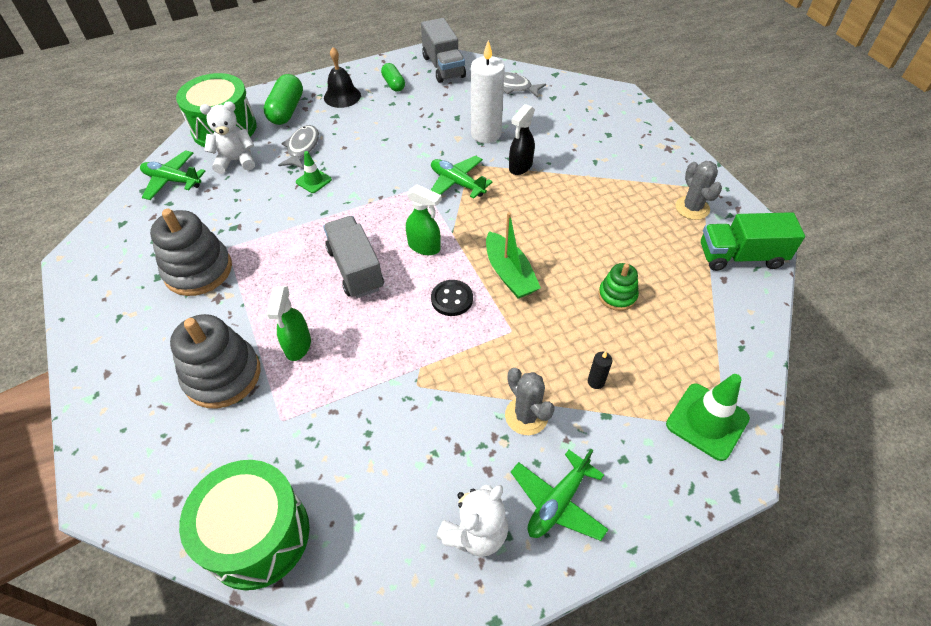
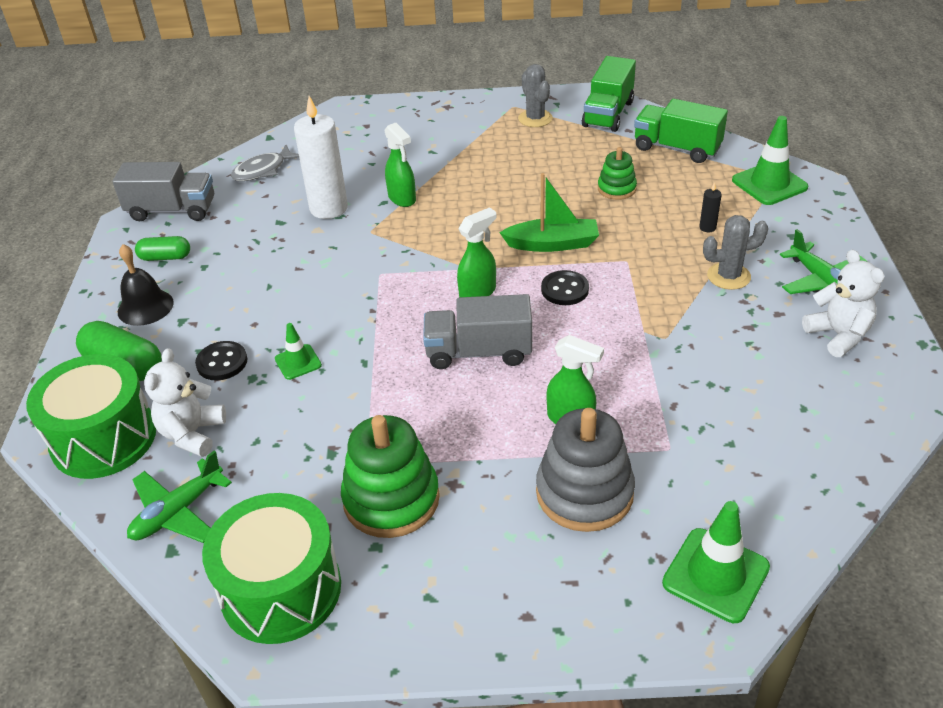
camera: 65 degrees left, 10 degrees down
grey stacking toy [150,209,232,296] -> green stacking toy [341,415,440,538]
green drum [179,460,309,590] -> green drum moved to [202,493,341,644]
grey fish [278,125,319,169] -> black button [195,341,247,381]
green plane [431,156,492,199] -> none
black spray bottle [509,104,535,175] -> green spray bottle [385,123,416,207]
grey cactus [675,161,722,220] -> grey cactus turned 60 degrees clockwise [518,64,553,127]
none -> green truck [634,99,728,163]
none -> green traffic cone [662,501,770,623]

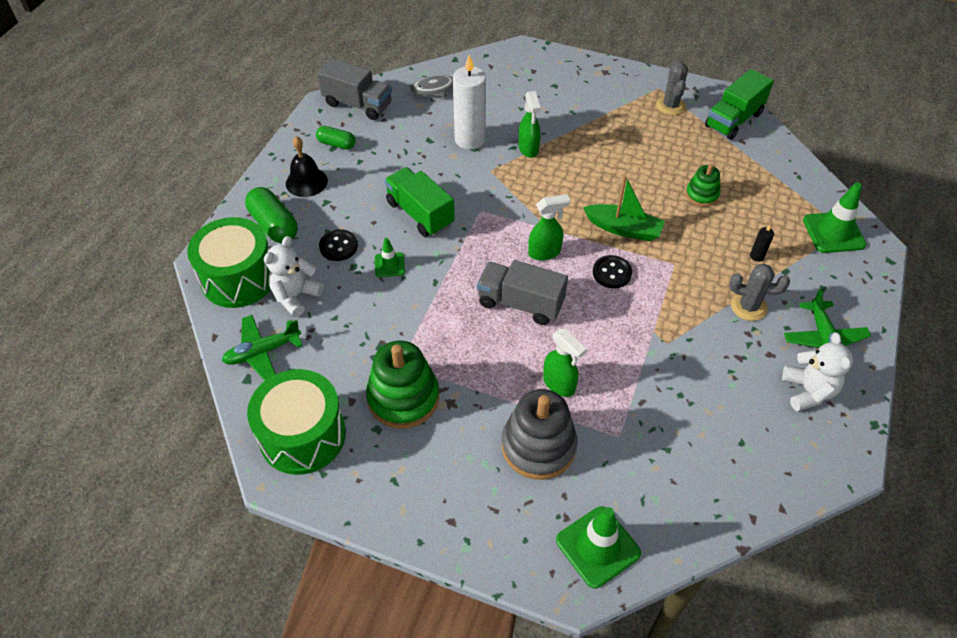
camera: 20 degrees right, 10 degrees up
green truck [634,99,728,163] -> green truck moved to [384,167,455,237]

